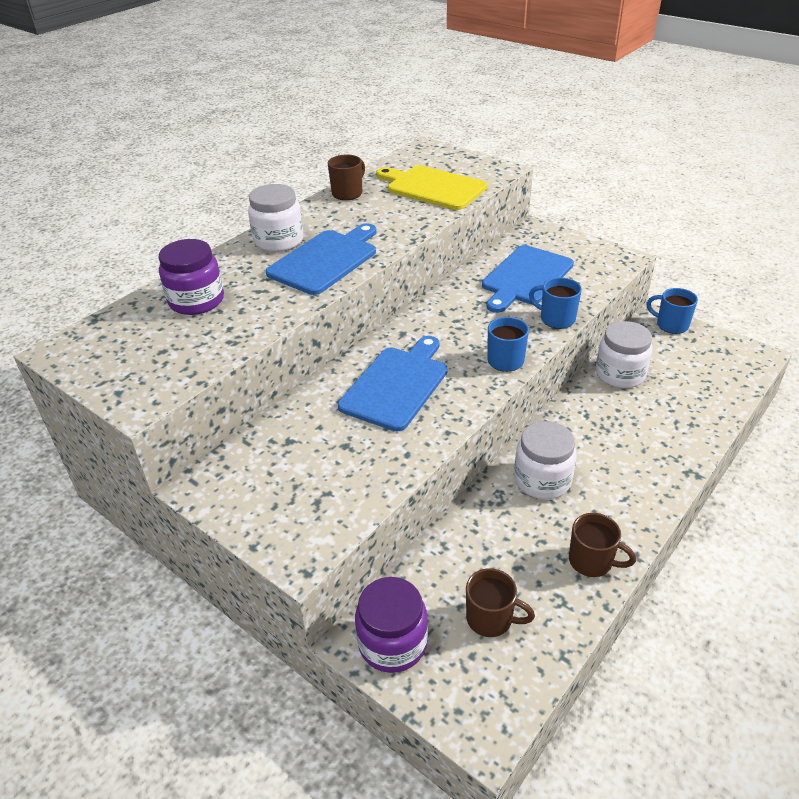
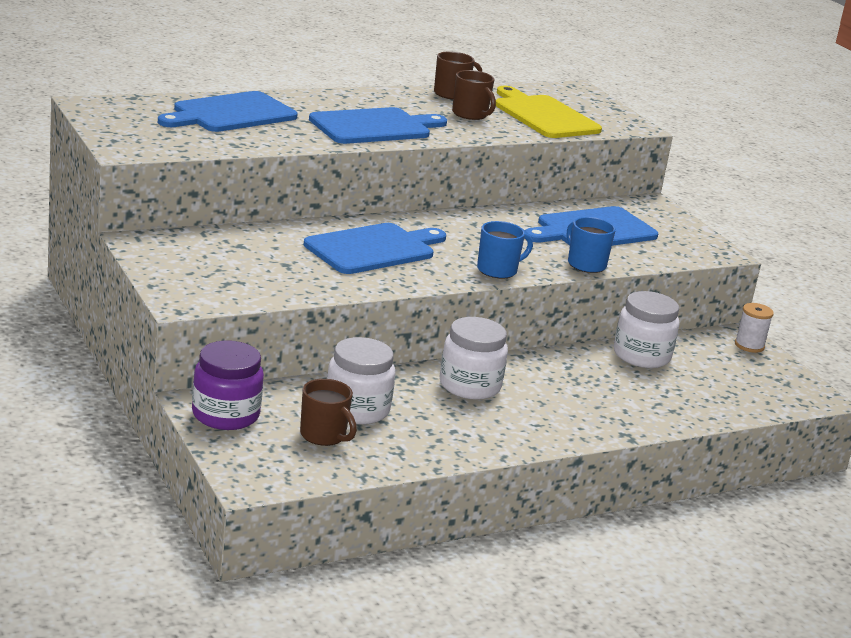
camera: 20 degrees right, 15 degrees down
purple jar [158,239,224,315] -> blue cutting board [158,91,298,132]
white jar [248,184,304,252] -> white jar moved to [327,337,396,424]
brown mug [569,513,636,577] -> brown mug moved to [452,70,496,120]
blue mug [647,288,698,334] -> white spool [735,303,774,353]

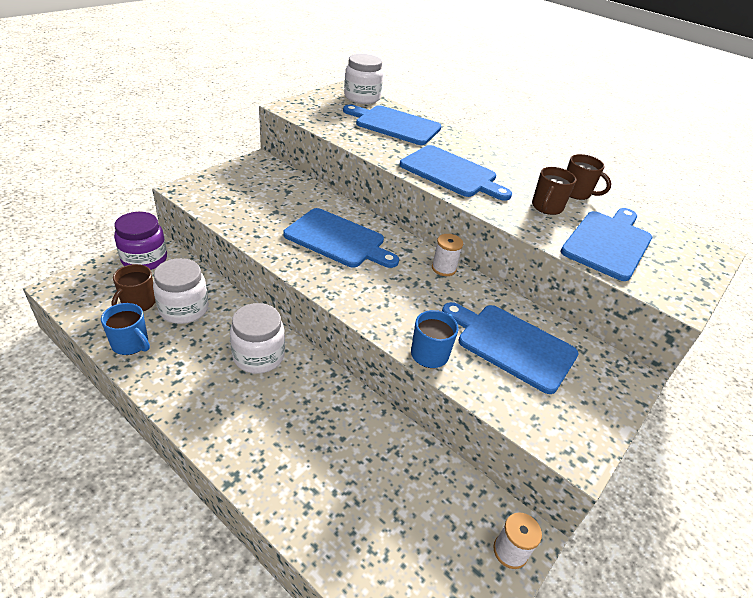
camera: 65 degrees right, 15 degrees up
blue mug [477,221,533,279] -> blue mug moved to [101,303,150,355]
yellow cutting board [496,86,602,138] -> blue cutting board [561,208,652,281]
white jar [614,291,679,368] -> white jar moved to [344,54,383,104]
none -> white spool [432,234,463,276]

